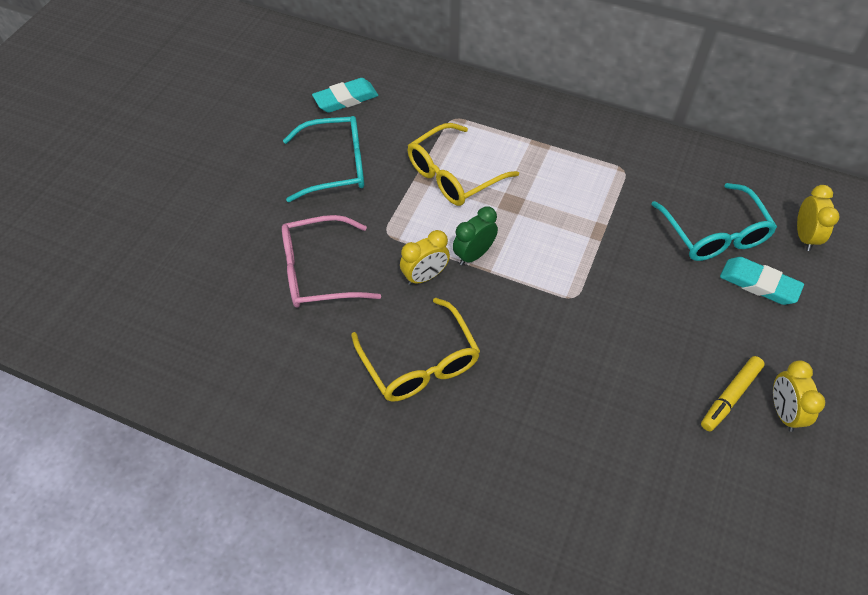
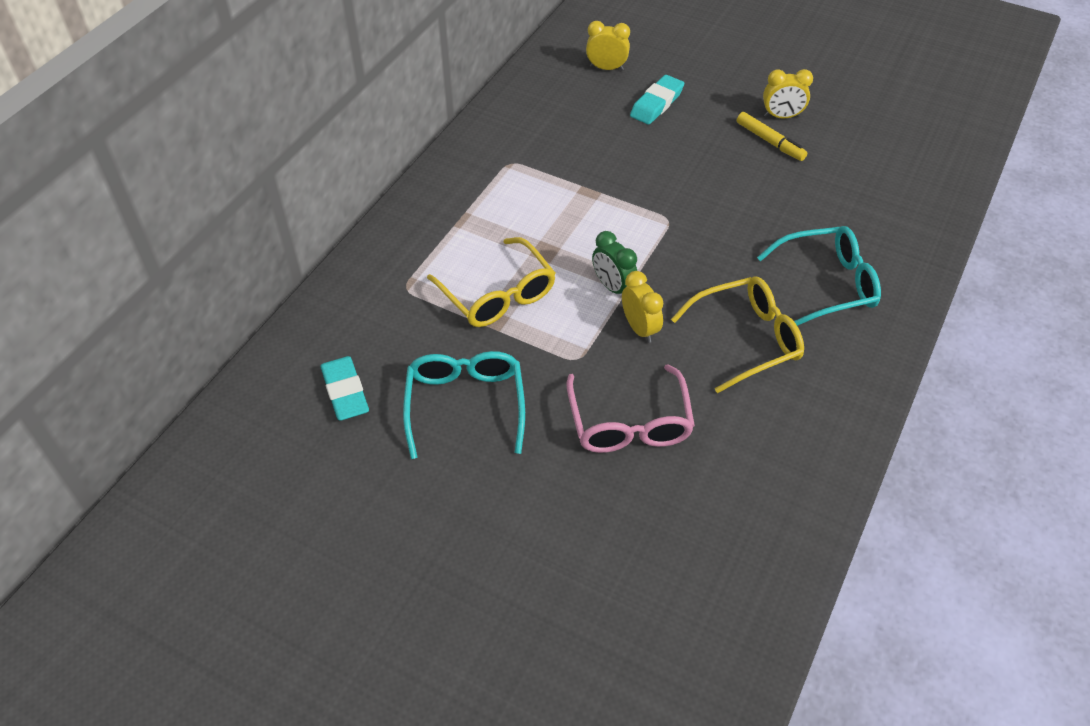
camera: 85 degrees left, 5 degrees down
turquoise glasses [652,183,777,261] -> turquoise glasses moved to [757,226,881,326]

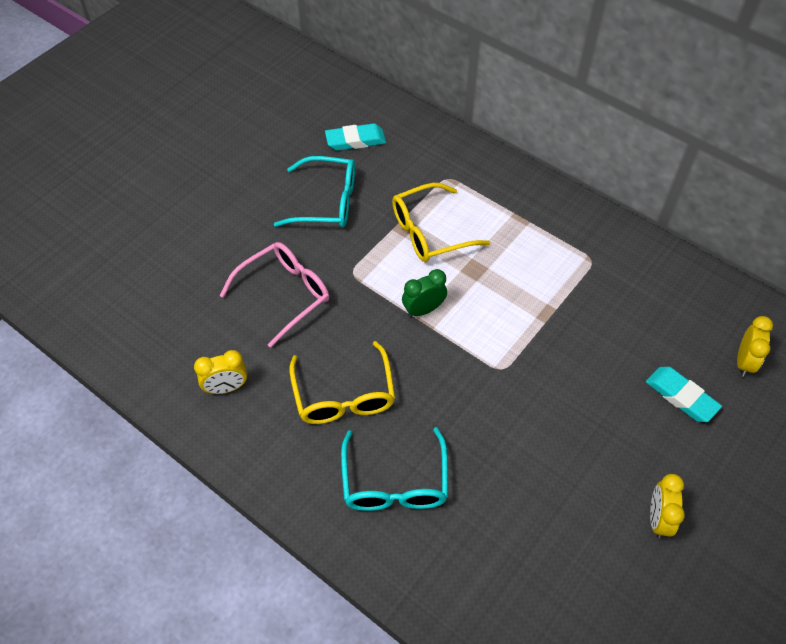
camera: 100 degrees right, 5 degrees up
pink glasses [566,364,695,453] -> pink glasses turned 135 degrees clockwise [220,242,329,348]
yellow clock [622,271,663,343] -> yellow clock moved to [194,350,247,394]
yellow marker [737,112,807,161] -> none

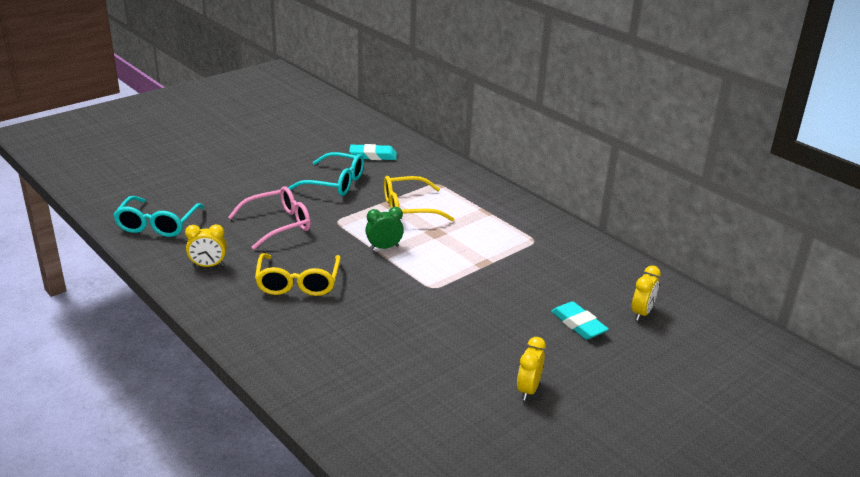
camera: 10 degrees right, 25 degrees down
turquoise glasses [341,427,448,511] -> turquoise glasses moved to [113,196,205,237]

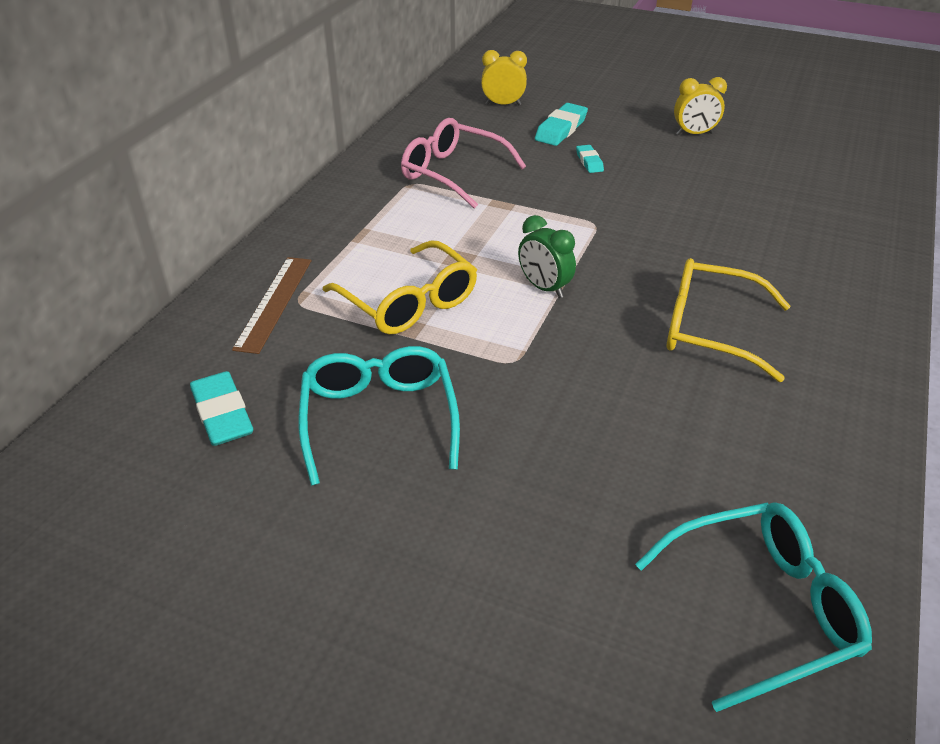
camera: 115 degrees left, 10 degrees up
yellow clock [185,224,227,267] -> none
pink glasses [228,186,311,250] -> pink glasses moved to [401,118,526,209]
yellow glasses [255,253,341,296] -> yellow glasses turned 135 degrees counterclockwise [666,258,790,382]
none -> brown ruler [232,257,311,354]
none -> turquoise eraser [576,145,604,173]

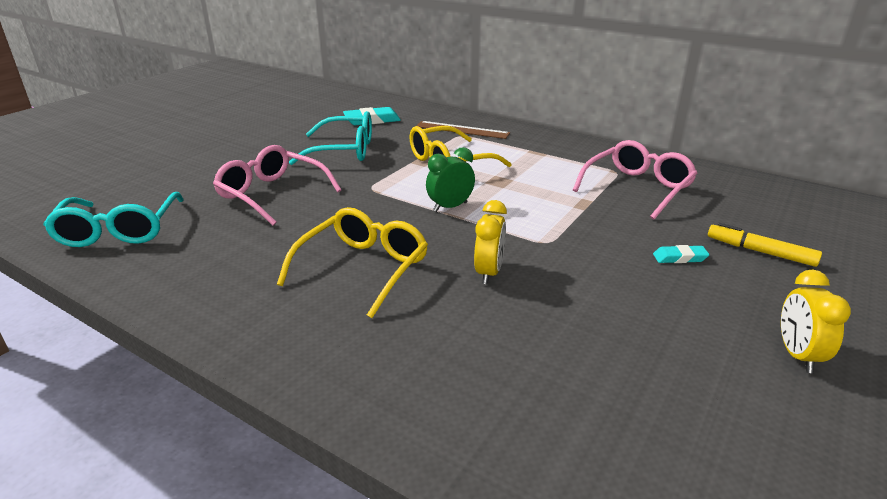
camera: 100 degrees right, 10 degrees down
yellow clock [481,50,527,105] -> yellow clock moved to [474,200,507,284]
turquoise eraser [535,103,588,146] -> yellow marker [708,223,822,267]
none -> pink glasses [213,145,341,226]

